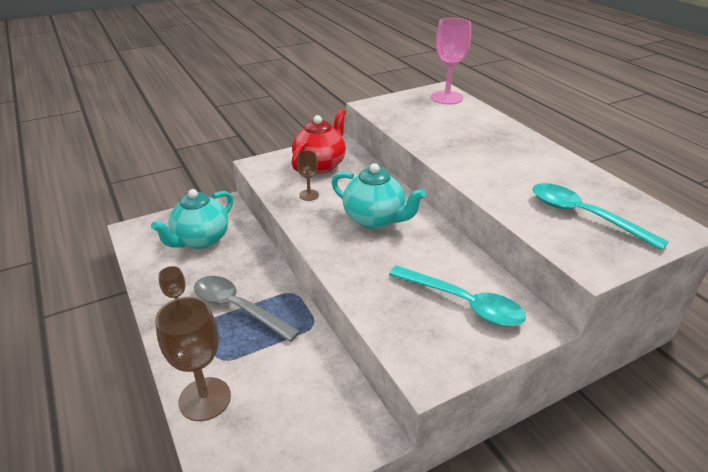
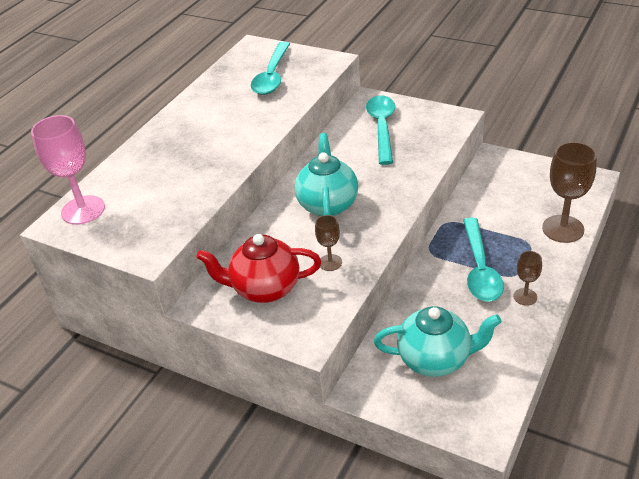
camera: 120 degrees left, 5 degrees up
grey spoon [194,276,300,342] -> turquoise spoon [463,218,504,302]

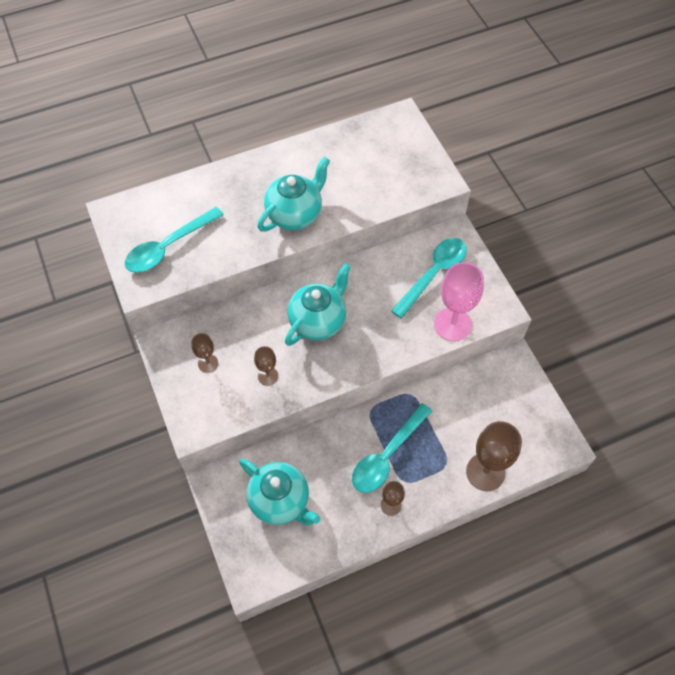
camera: 35 degrees right, 20 degrees up
pink goblet [31,115,105,225] -> pink goblet moved to [434,262,484,341]
red teapot [196,234,321,303] -> brown goblet [191,333,218,373]
turquoise spoon [251,42,290,95] -> turquoise spoon moved to [125,207,224,273]
none -> turquoise teapot [257,157,330,231]

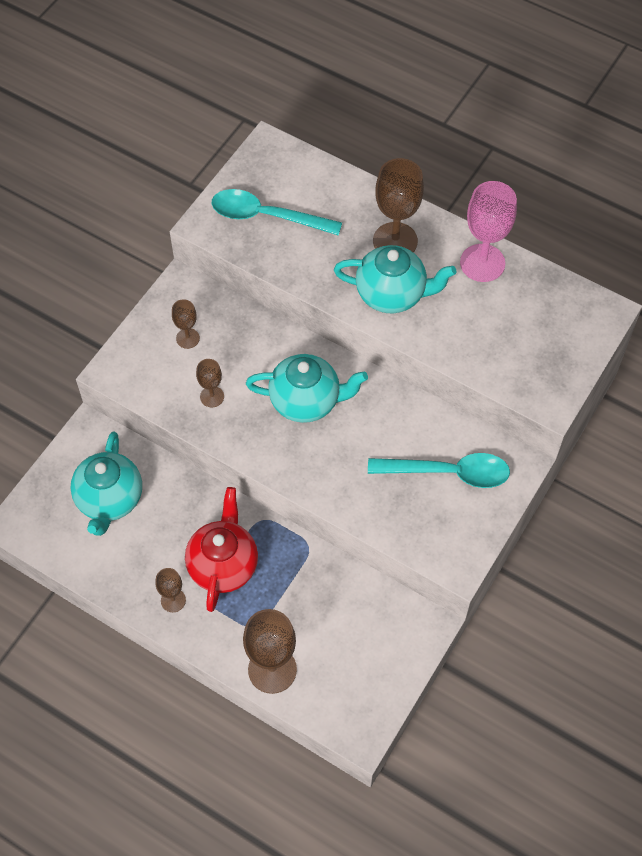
camera: 55 degrees right, 0 degrees up
turquoise spoon [352,403,432,493] -> red teapot [185,487,258,612]
pink goblet [434,262,484,341] -> pink goblet moved to [460,181,517,282]
none -> brown goblet [373,158,424,252]

